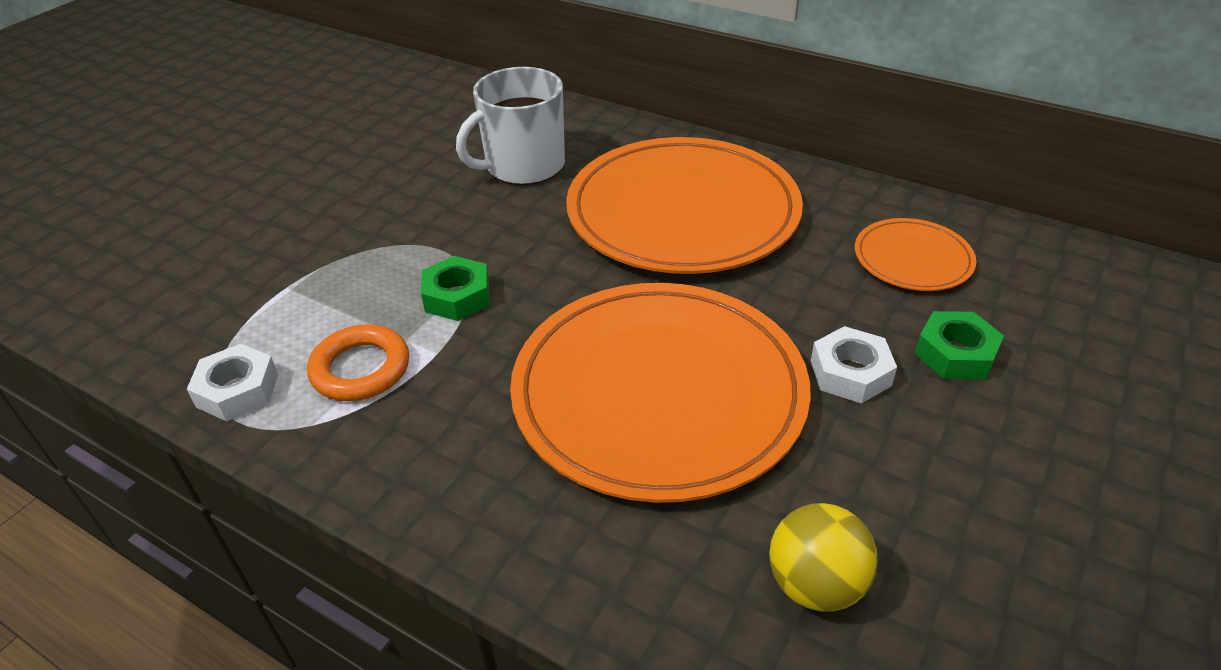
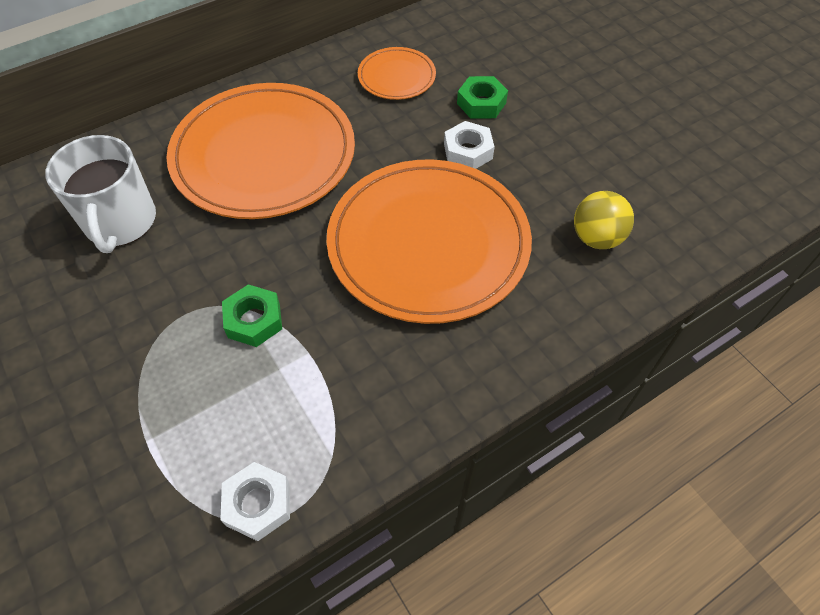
camera: 65 degrees left, 15 degrees up
orange ring [307,324,409,401] -> none

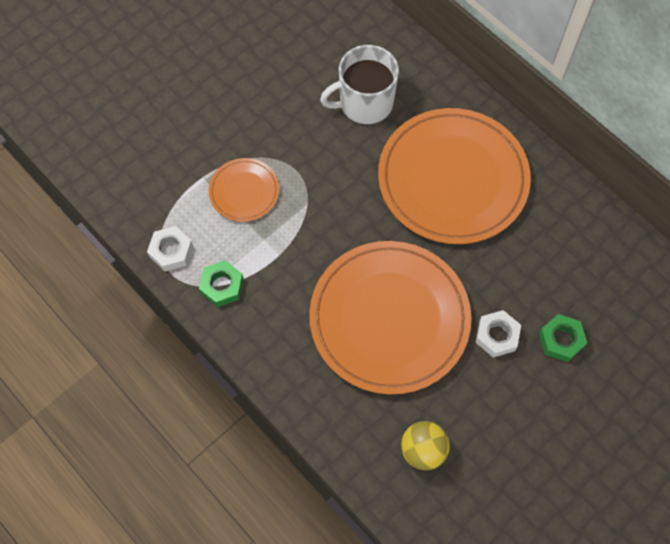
camera: 80 degrees right, 10 degrees up
green nut [222,284,282,347] -> green nut moved to [199,260,244,307]
orange plate [358,47,436,100] -> orange plate moved to [209,158,279,222]

